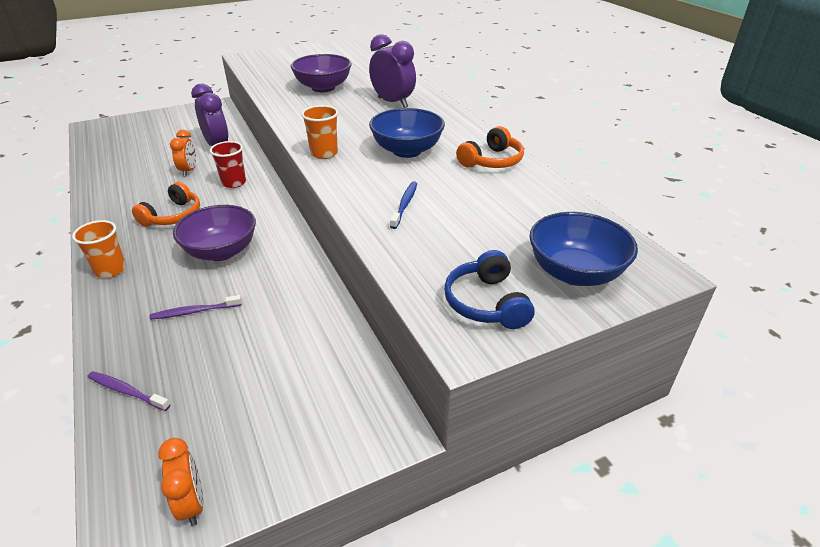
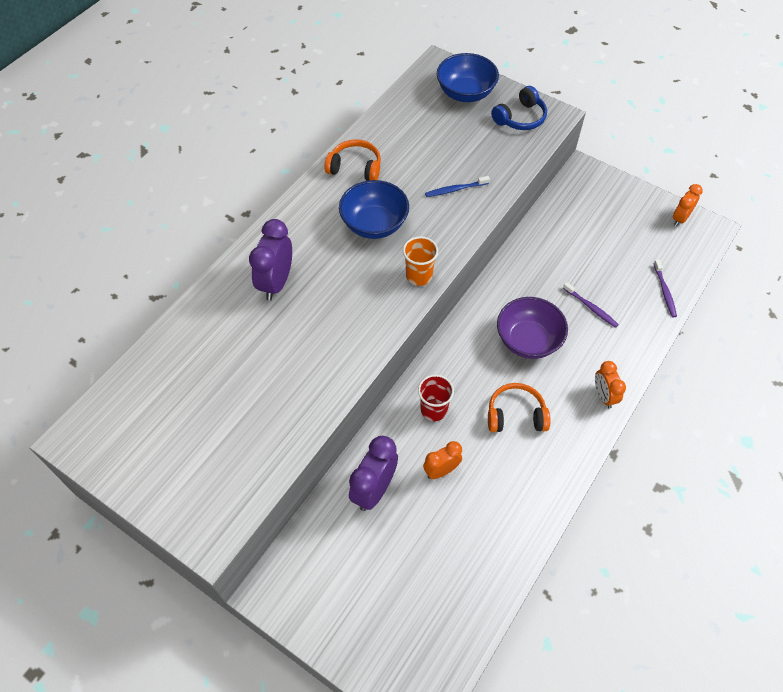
camera: 120 degrees left, 20 degrees up
orange cup [72,220,126,278] -> orange clock [595,361,626,408]
purple bowl [291,54,352,92] -> none

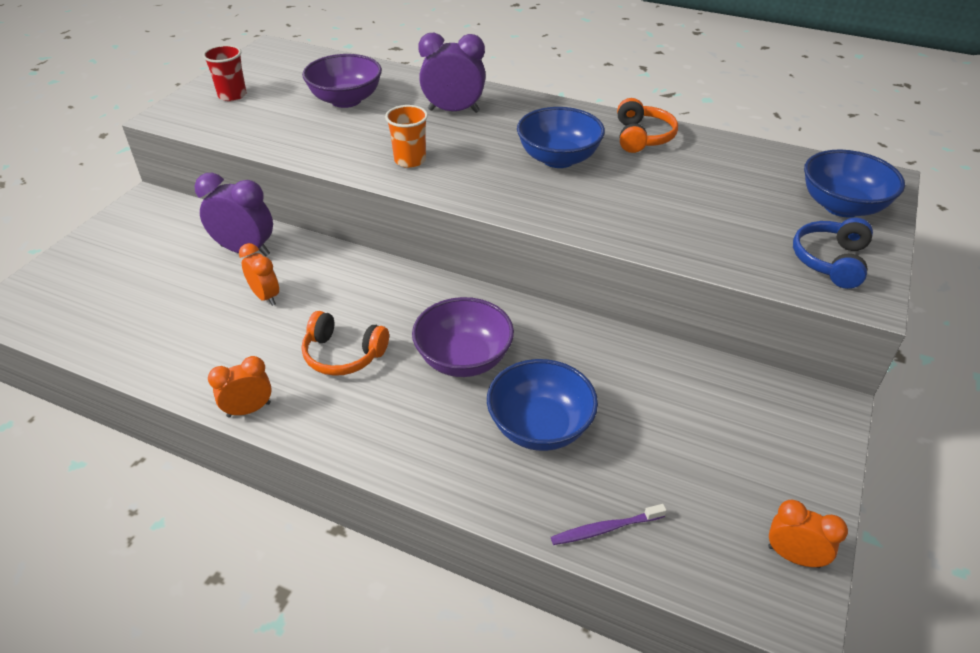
camera: 80 degrees right, 15 degrees down
orange cup [403,236,438,286] -> orange cup moved to [385,105,428,168]
red cup [418,374,454,421] -> red cup moved to [203,45,247,101]
blue toothbrush [425,176,490,197] -> none
orange headphones [488,383,550,432] -> orange headphones turned 120 degrees clockwise [302,311,389,376]
blue headphones [491,86,547,130] -> blue headphones turned 75 degrees clockwise [793,218,873,289]
purple toothbrush [563,282,619,328] -> blue bowl [487,359,598,451]
orange clock [595,361,626,408] -> orange clock moved to [208,356,272,417]
none -> purple bowl [302,54,382,108]

